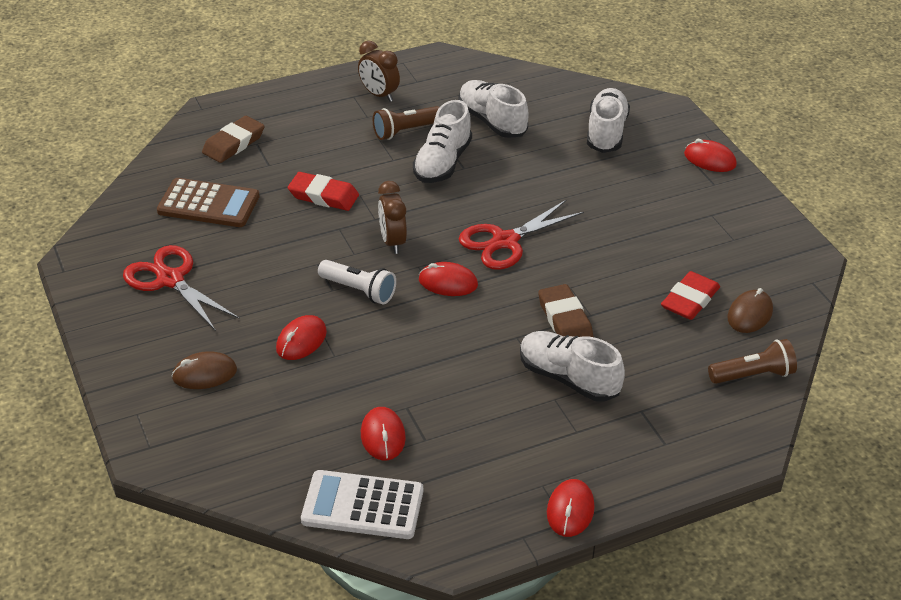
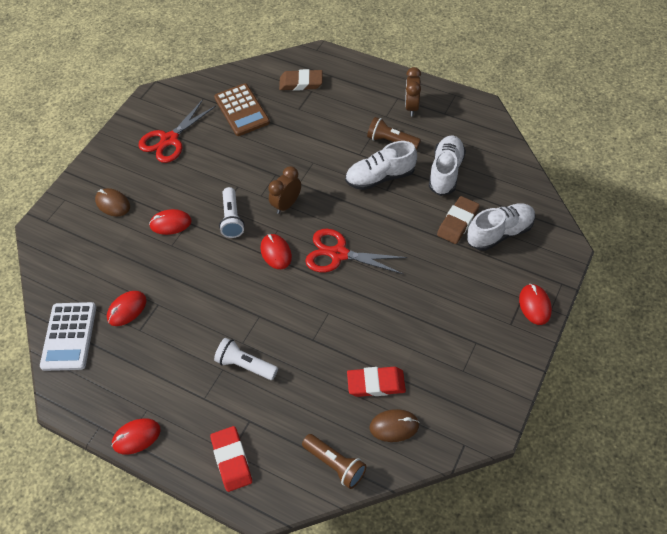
camera: 55 degrees right, 15 degrees up
red scissors [123,245,240,331] -> red scissors turned 150 degrees counterclockwise [138,100,216,163]
red eraser [288,172,359,211] -> red eraser moved to [210,426,252,492]
white calculator [301,470,423,539] -> white calculator turned 150 degrees counterclockwise [40,302,96,371]
white shoe [520,331,625,401] -> white flashlight [214,338,278,380]
brown eraser [538,284,594,337] -> brown eraser moved to [437,196,480,244]

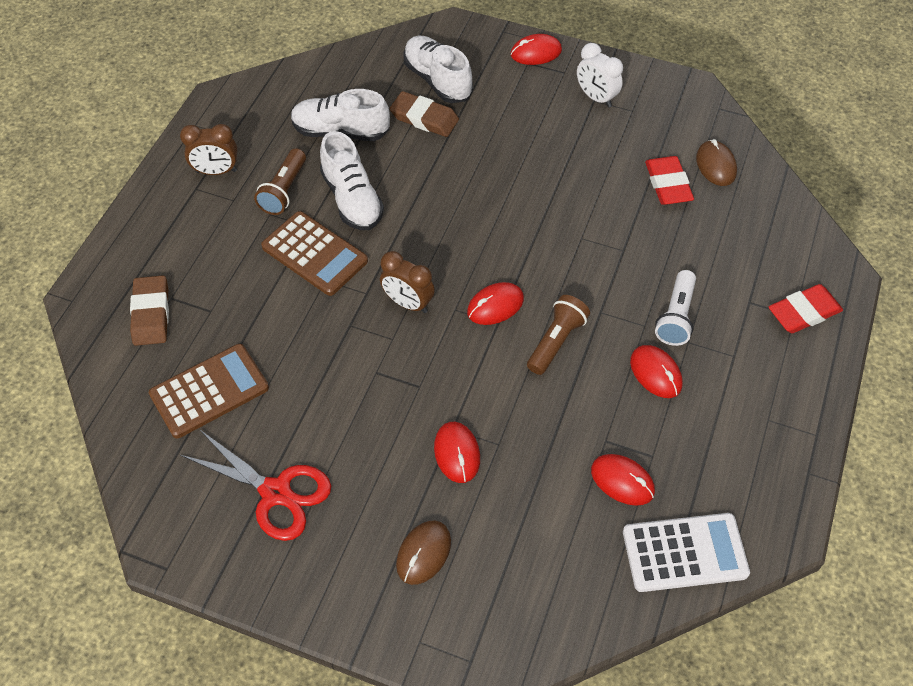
camera: 100 degrees left, 0 degrees up
red mouse [112,418,161,454] -> red mouse moved to [630,345,683,398]
white flashlight [219,187,245,238] -> none
brown flashlight [302,434,367,489] -> brown flashlight moved to [527,295,590,375]
red scissors [305,229,408,274] -> none
none -> brown calculator [261,211,368,296]
none -> white clock [577,43,623,108]

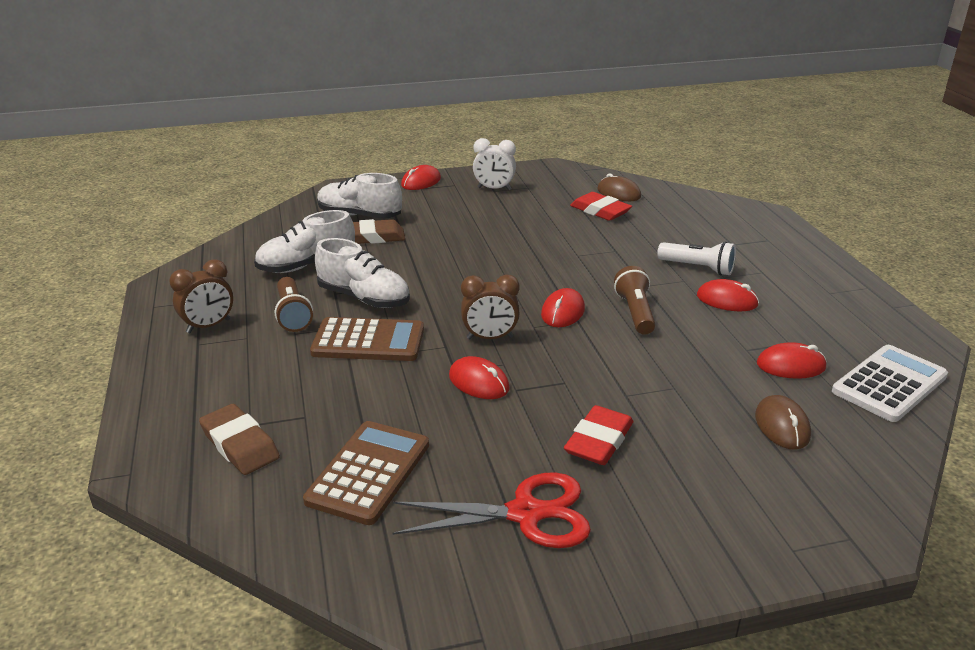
camera: 35 degrees left, 25 degrees down
brown mouse [396,521,451,585] -> brown mouse moved to [755,395,811,450]
red mouse [434,422,480,483] -> red mouse moved to [449,356,510,399]
white flashlight [655,270,696,346] -> white flashlight turned 45 degrees counterclockwise [657,241,736,276]
red eraser [769,284,843,333] -> red eraser moved to [564,405,633,465]

